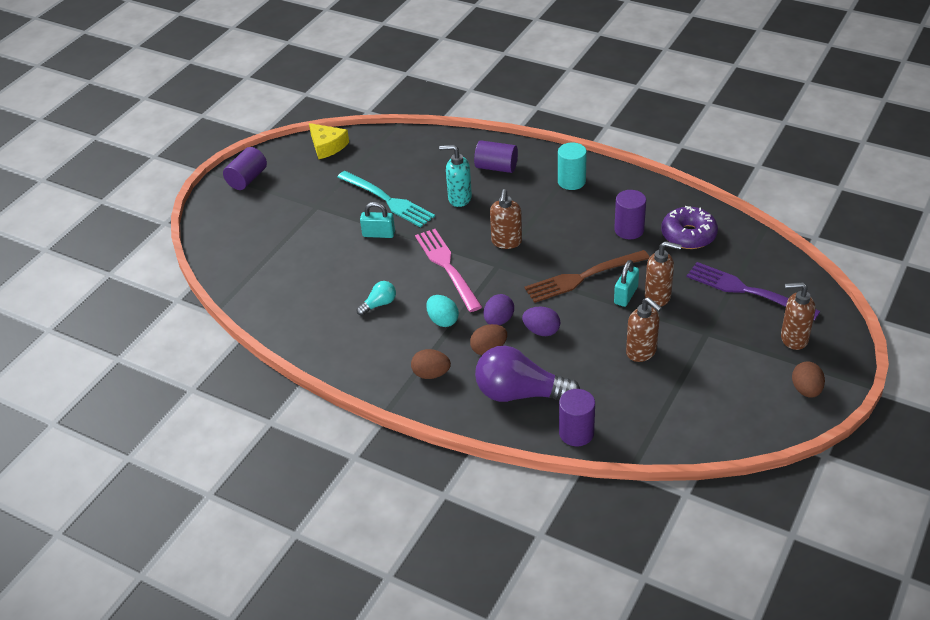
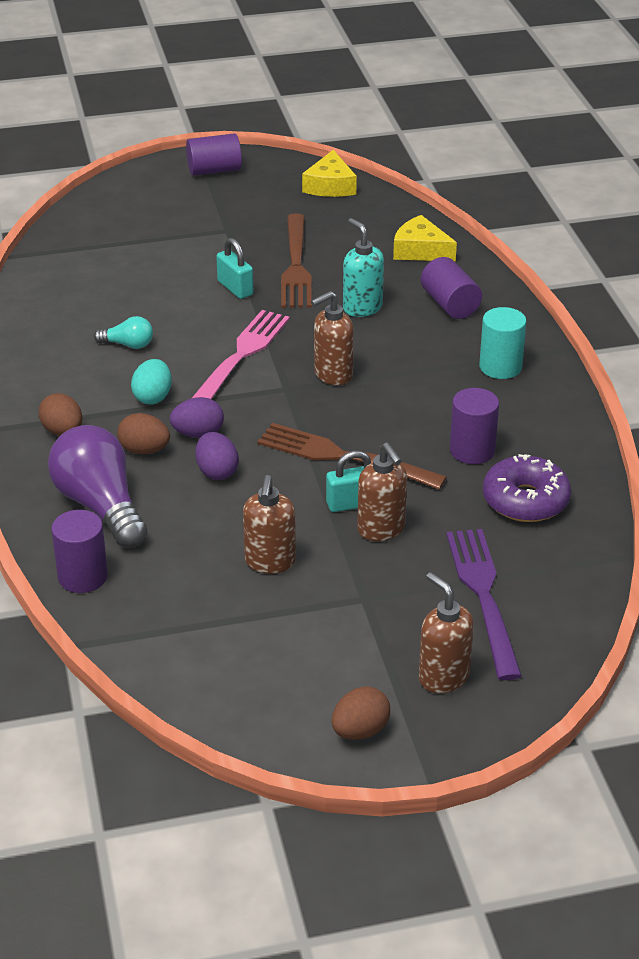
camera: 45 degrees right, 5 degrees down
turquoise fork [337,171,435,228] -> brown fork [281,214,312,308]
none -> yellow cheese [393,215,457,262]

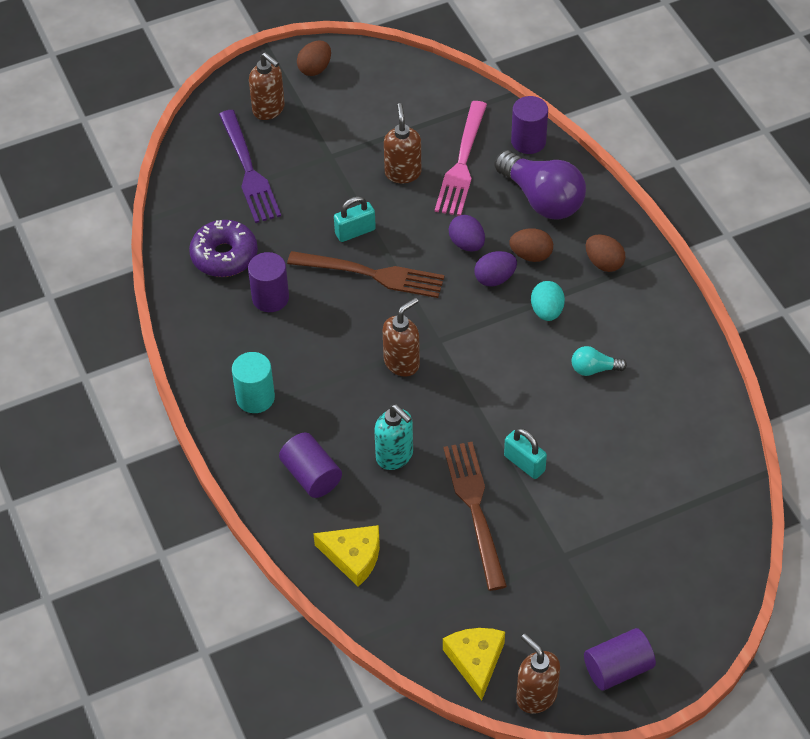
camera: 170 degrees right, 15 degrees up
pink fork [191,310,290,399] -> pink fork moved to [435,101,487,216]
brown soap dispenser [357,443,407,541] -> brown soap dispenser moved to [516,634,560,714]

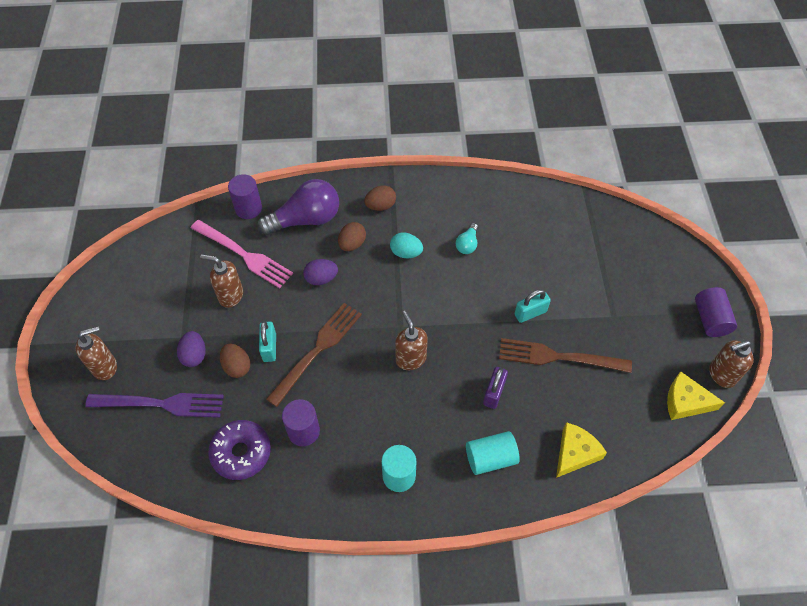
camera: 70 degrees left, 5 degrees up
purple cylinder [279,433,342,498] -> turquoise cylinder [466,431,520,475]
brown egg [297,41,331,76] -> brown egg moved to [220,343,250,378]
turquoise soap dispenser [374,404,413,470] -> purple padlock [483,367,508,409]
purple egg [475,251,517,287] -> purple egg moved to [177,331,206,367]

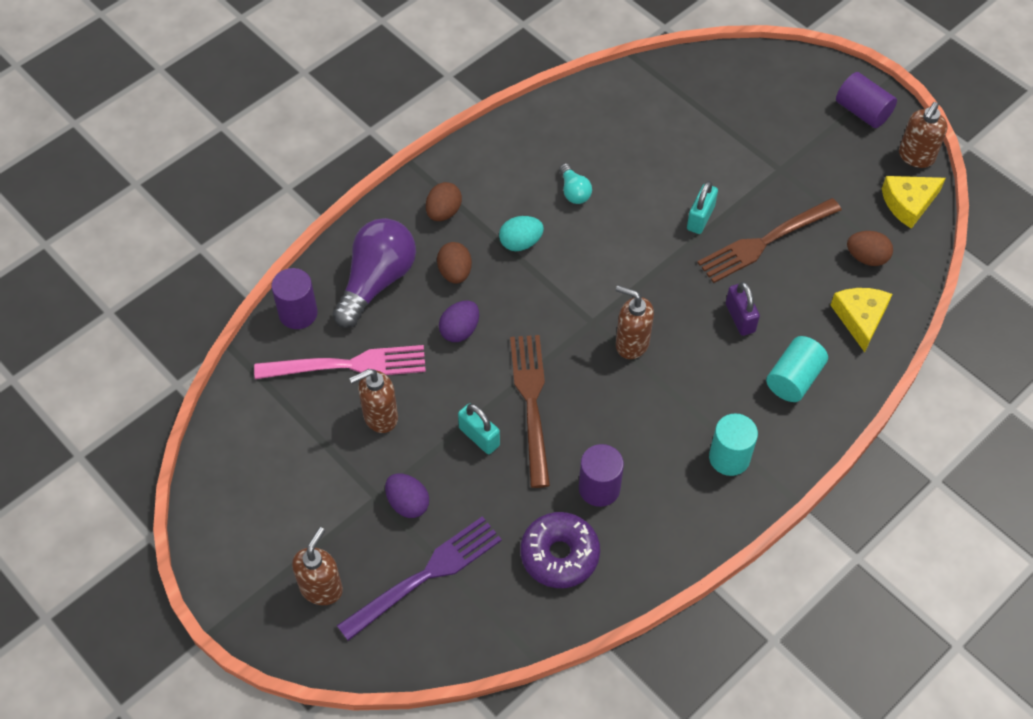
camera: 40 degrees left, 0 degrees up
brown egg [220,343,250,378] -> brown egg moved to [847,231,893,266]

